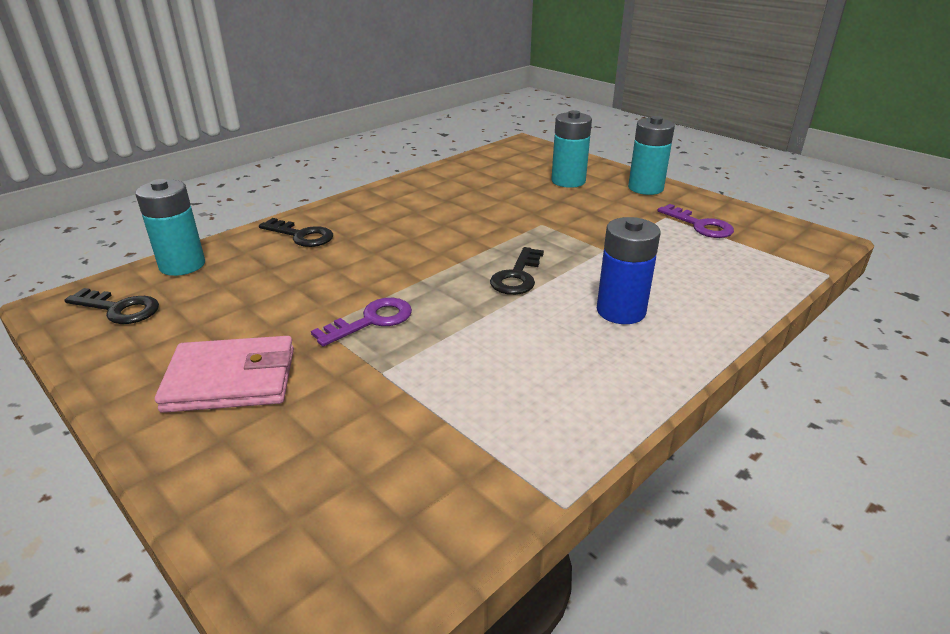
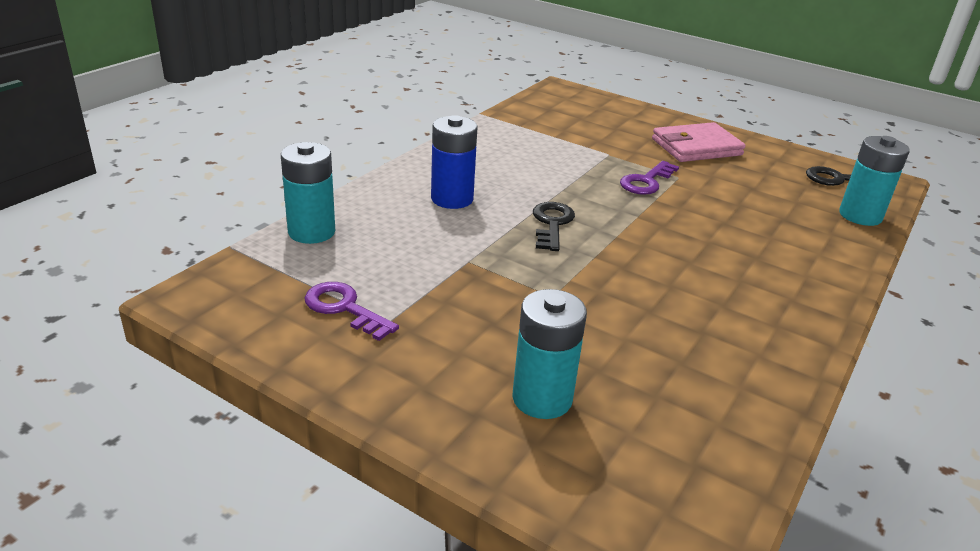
camera: 165 degrees right, 0 degrees up
black key [259,218,333,247] -> none
turquoise battery [628,116,675,195] -> turquoise battery moved to [281,142,335,244]

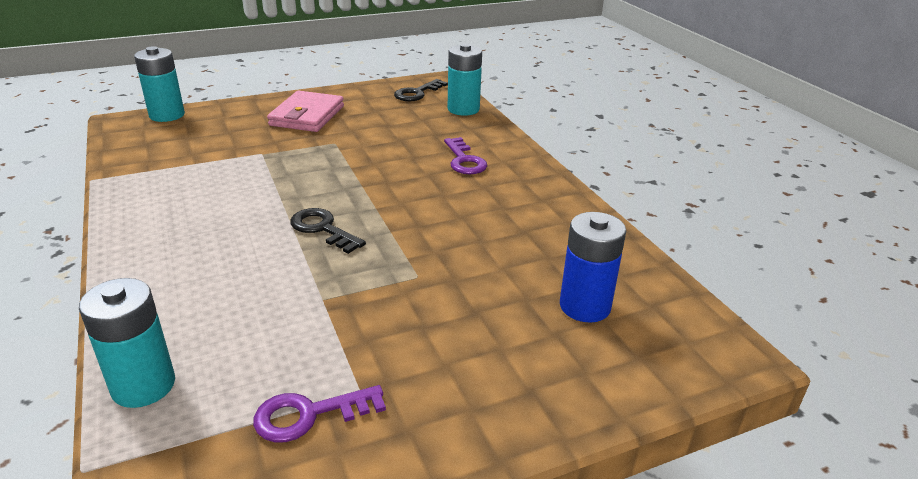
camera: 55 degrees left, 0 degrees up
blue battery [431,115,478,209] -> blue battery moved to [560,212,626,323]
turquoise battery [513,289,587,419] -> turquoise battery moved to [134,46,185,122]
purple key [620,161,679,195] -> purple key moved to [444,137,487,174]

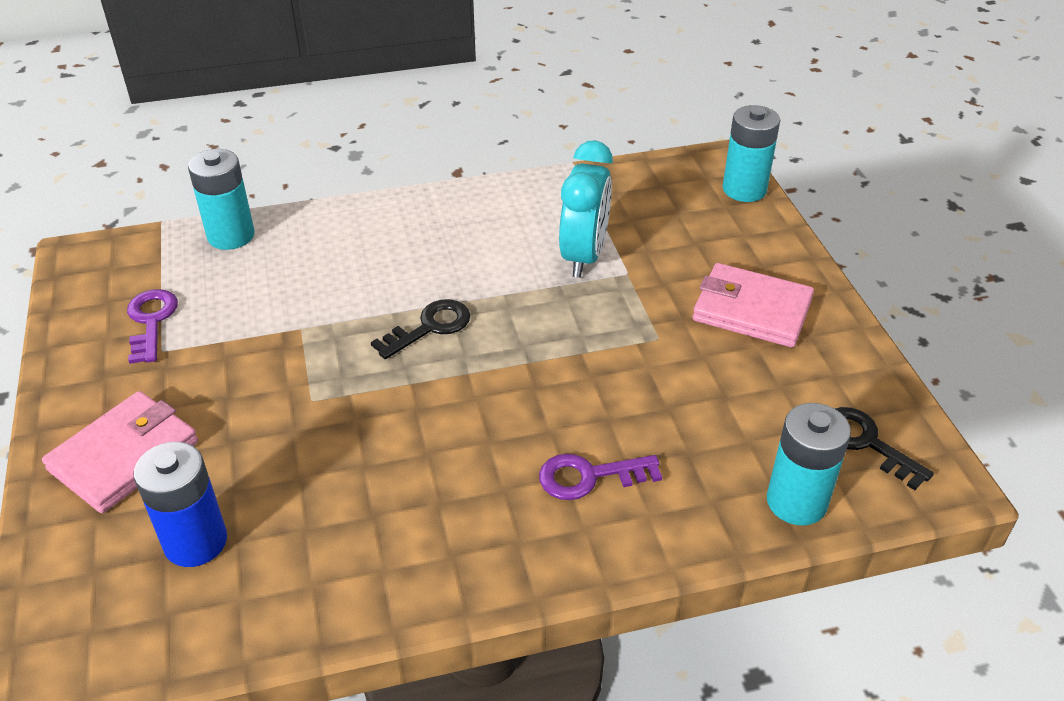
camera: 100 degrees right, 10 degrees up
none -> pink wallet [42,391,198,513]
none -> turquoise clock [559,140,613,278]

